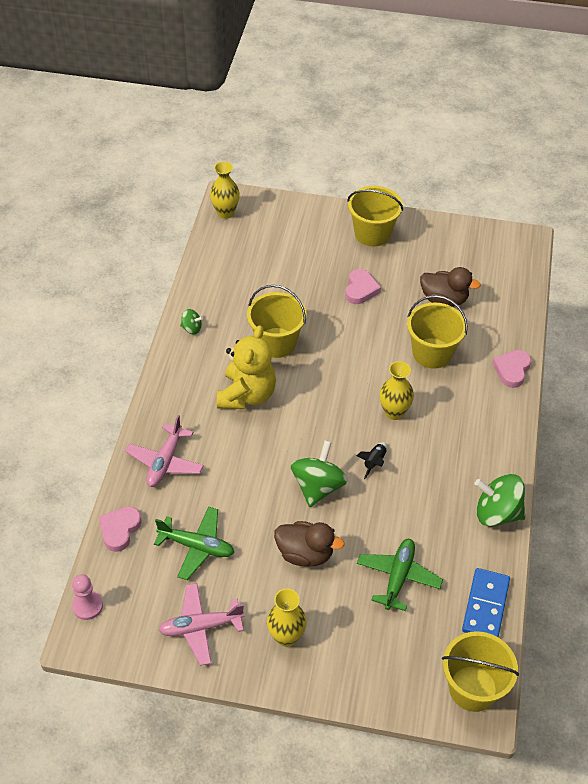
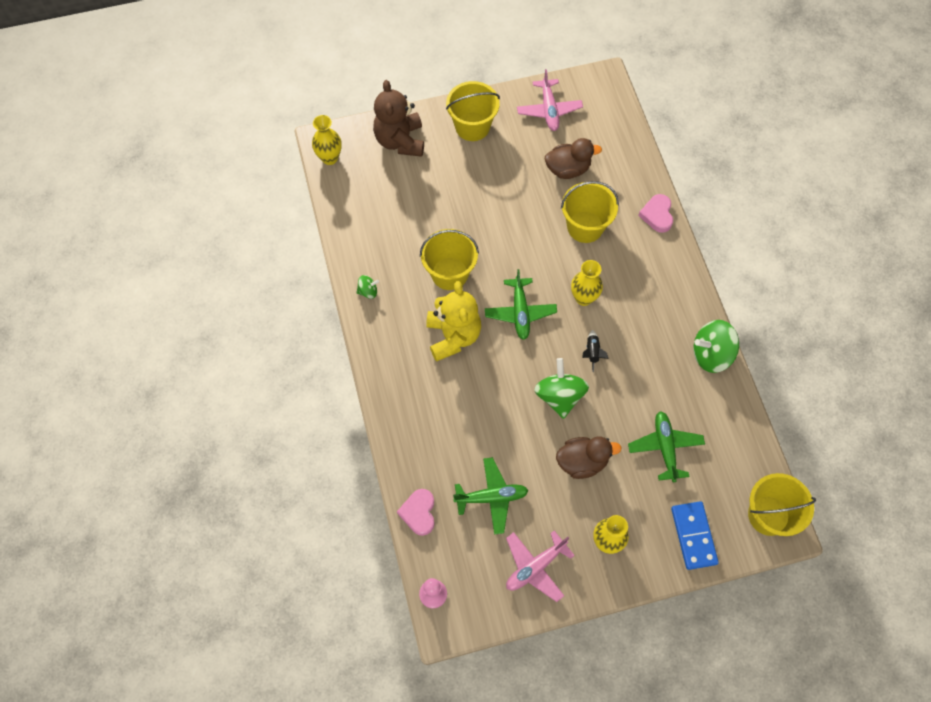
camera: 25 degrees left, 15 degrees up
pink plane [125,415,204,487] -> pink plane moved to [517,69,583,131]
pink heart [345,269,381,304] -> none
blue domino [462,568,510,637] -> blue domino moved to [671,501,719,570]
none -> brown teddy bear [373,80,424,157]
none -> green plane [485,269,557,340]

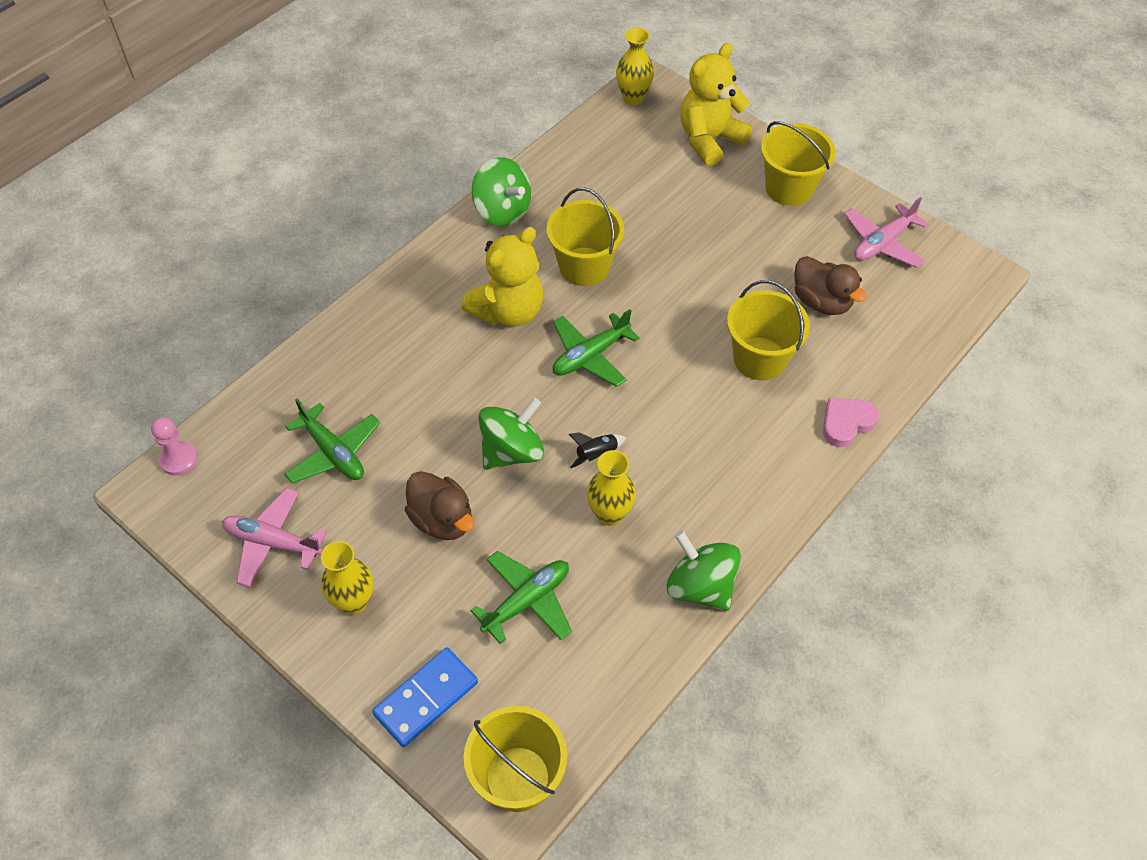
camera: 55 degrees right, 10 degrees down
green spinning top [356,275,379,299] -> green spinning top [472,157,531,226], size x2.00
brown teddy bear [373,80,424,157] -> yellow teddy bear [680,43,752,166]
pink heart [397,489,435,536] -> none
yellow vase [571,260,603,306] -> yellow vase moved to [587,450,636,526]

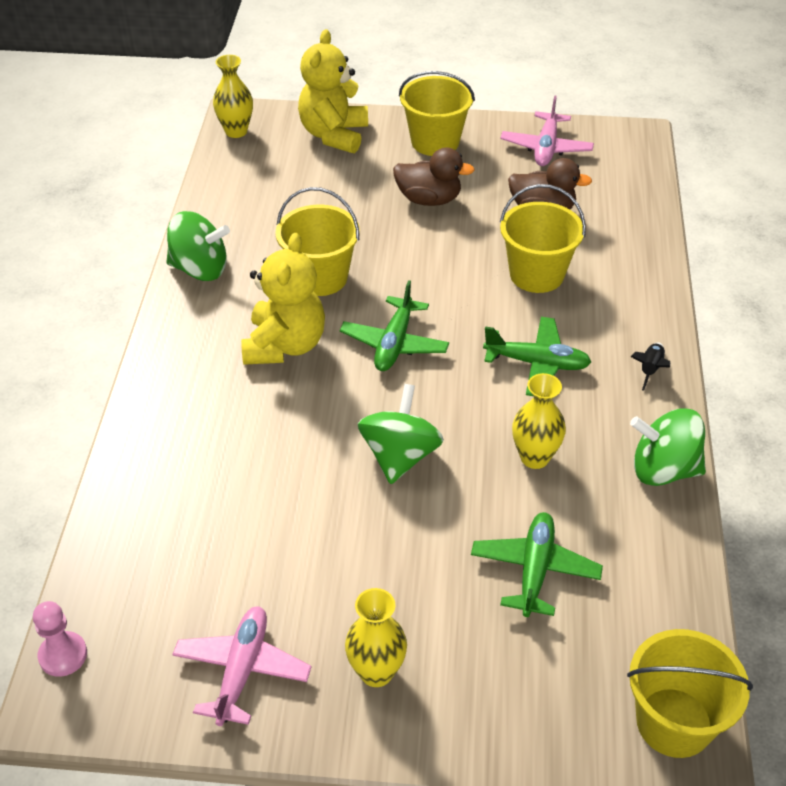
camera: 35 degrees left, 10 degrees down
pink plane [222,488,327,588] -> pink plane turned 120 degrees clockwise [172,606,311,726]
green plane [284,399,380,483] -> green plane moved to [483,317,591,396]
blue domino [372,647,478,747] -> none
brown duck [405,471,474,540] -> brown duck moved to [393,147,475,206]
black rocket [569,432,626,468] -> black rocket moved to [631,342,670,391]
pink heart [823,397,879,447] -> none

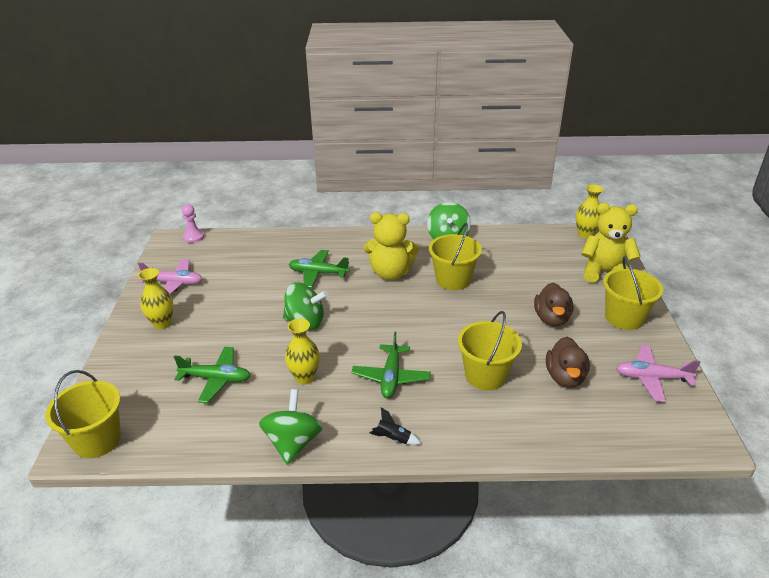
camera: 85 degrees right, 10 degrees down
green plane [340,280,449,371] -> green plane moved to [289,250,349,288]

